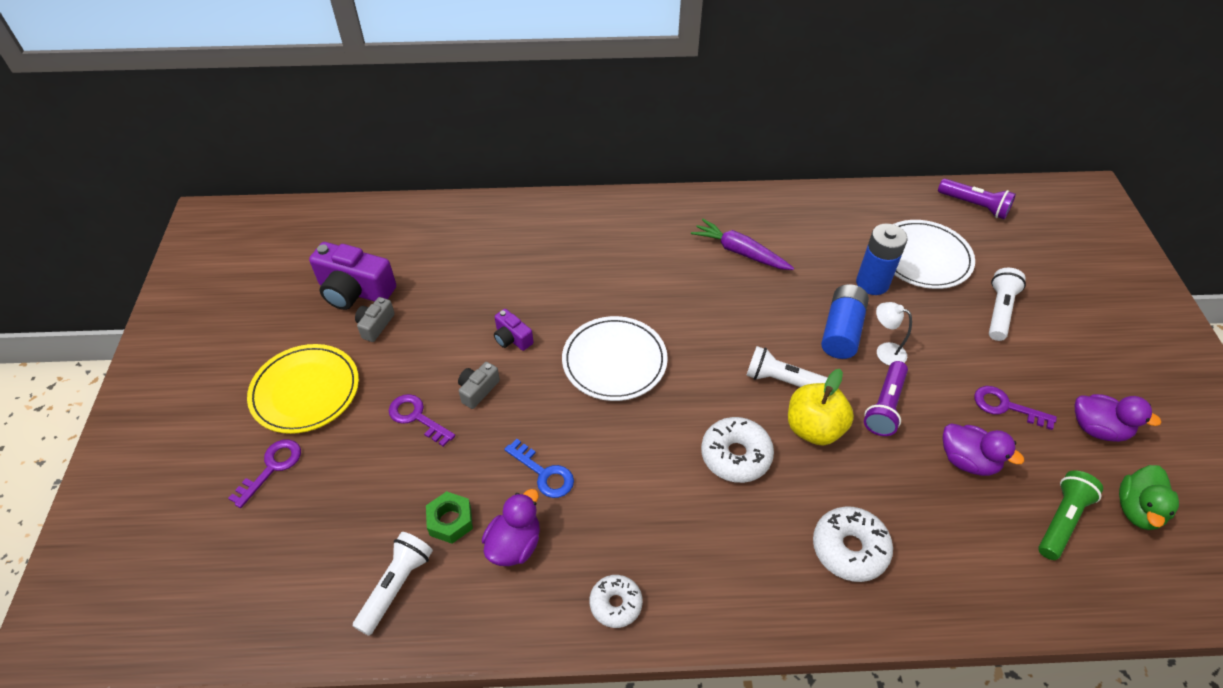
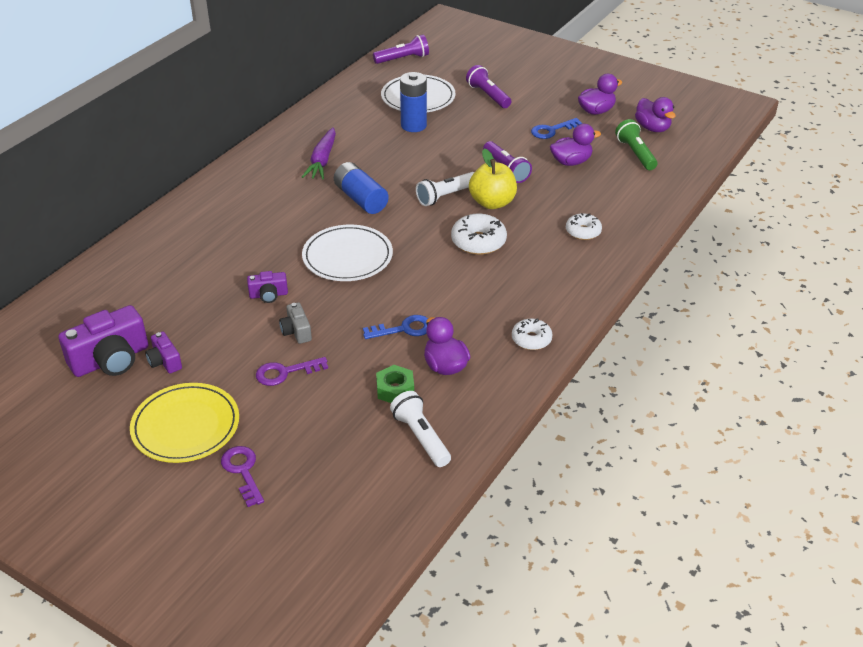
camera: 55 degrees left, 10 degrees down
grey camera [355,297,395,342] -> purple camera [145,332,182,373]
purple carrot [691,219,794,270] -> purple carrot turned 60 degrees counterclockwise [302,127,336,179]
white donut [813,506,893,582] -> white donut [566,213,602,240], size x0.66
blue battery [821,284,869,359] -> blue battery moved to [334,162,389,214]
white lamp [876,302,912,366] -> none
purple key [974,386,1057,430] -> blue key [531,118,582,139]
white flashlight [989,268,1026,341] -> purple flashlight [466,65,511,108]
green duck [1119,465,1179,530] -> purple duck [635,97,676,132]

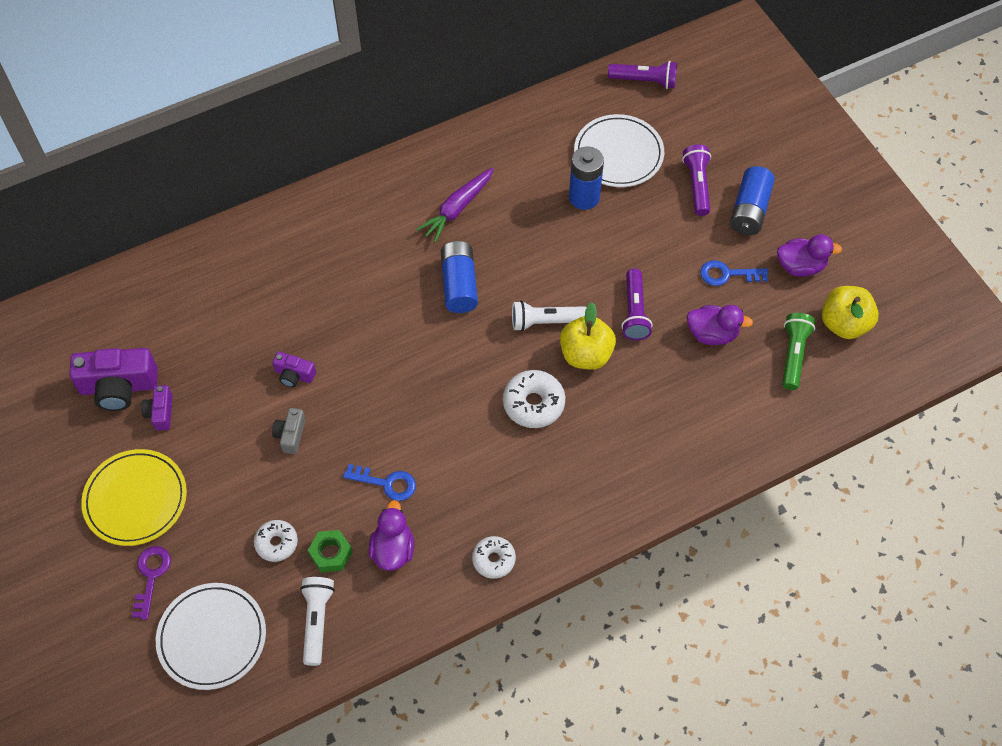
camera: 30 degrees right, 20 degrees up
purple key [256,357,328,386] -> none
white plate [302,225,393,281] -> white plate moved to [156,583,266,690]
white donut [566,213,602,240] -> white donut moved to [254,520,298,562]
purple duck [635,97,676,132] -> yellow apple [822,286,879,339]
none -> blue battery [730,166,775,235]

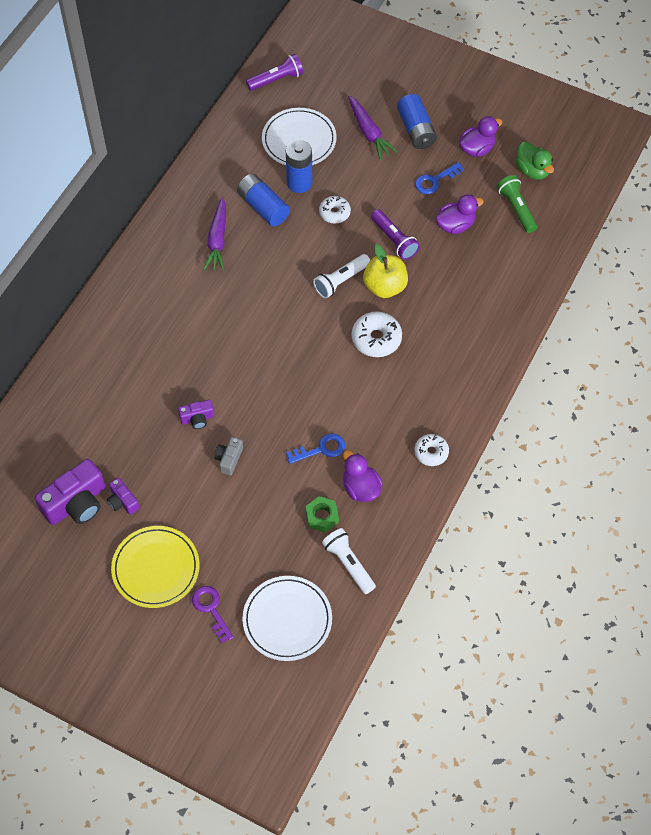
camera: 35 degrees left, 0 degrees up
white donut [254,520,298,562] -> white donut moved to [319,196,351,224]
grey camera [272,408,305,454] -> grey camera turned 45 degrees clockwise [214,437,243,475]
blue battery [441,241,478,313] -> blue battery moved to [237,174,290,226]
purple flashlight [682,144,711,216] -> purple carrot [348,96,398,160]
yellow apple [822,286,879,339] -> green duck [515,142,554,180]

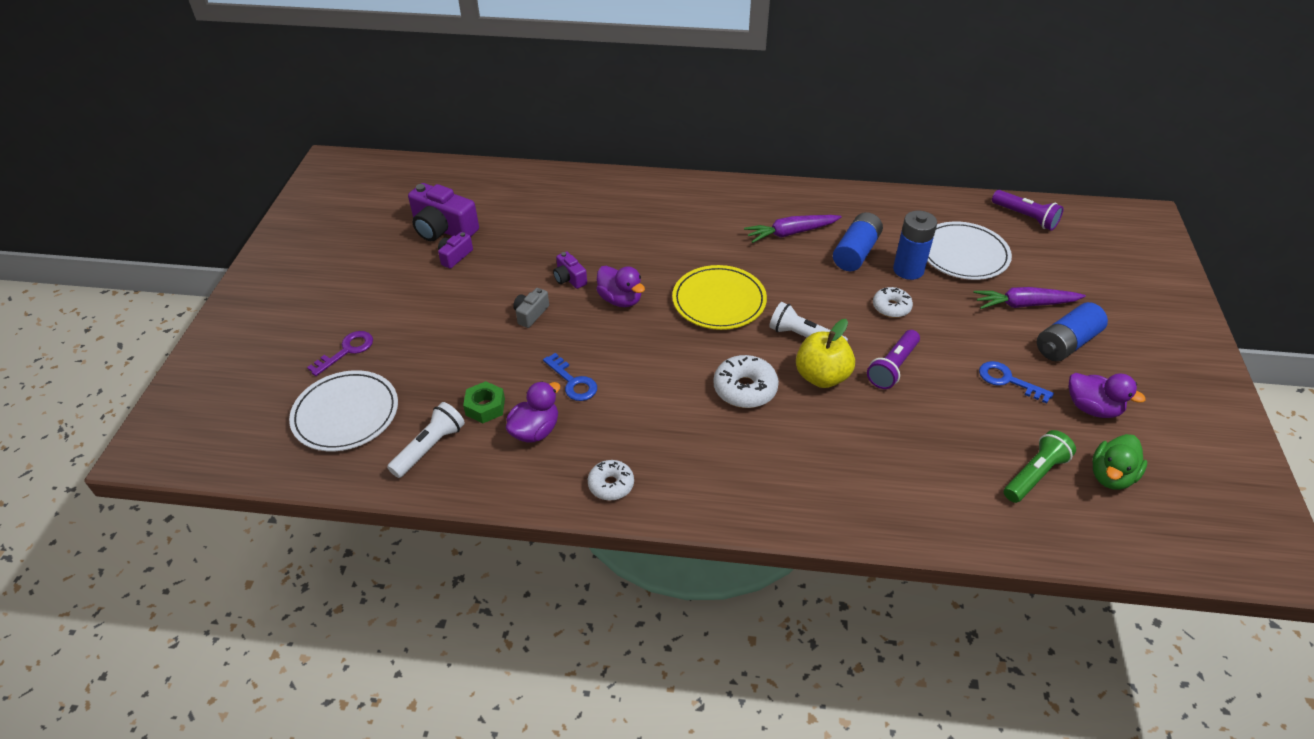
camera: 70 degrees right, 15 degrees down
yellow plate [111,526,200,608] -> yellow plate moved to [672,265,767,330]
grey camera [214,437,243,475] -> grey camera turned 60 degrees counterclockwise [513,288,549,328]
purple carrot [348,96,398,160] -> purple carrot turned 45 degrees clockwise [973,287,1086,309]
purple duck [435,194,484,234] -> purple duck moved to [596,266,645,307]

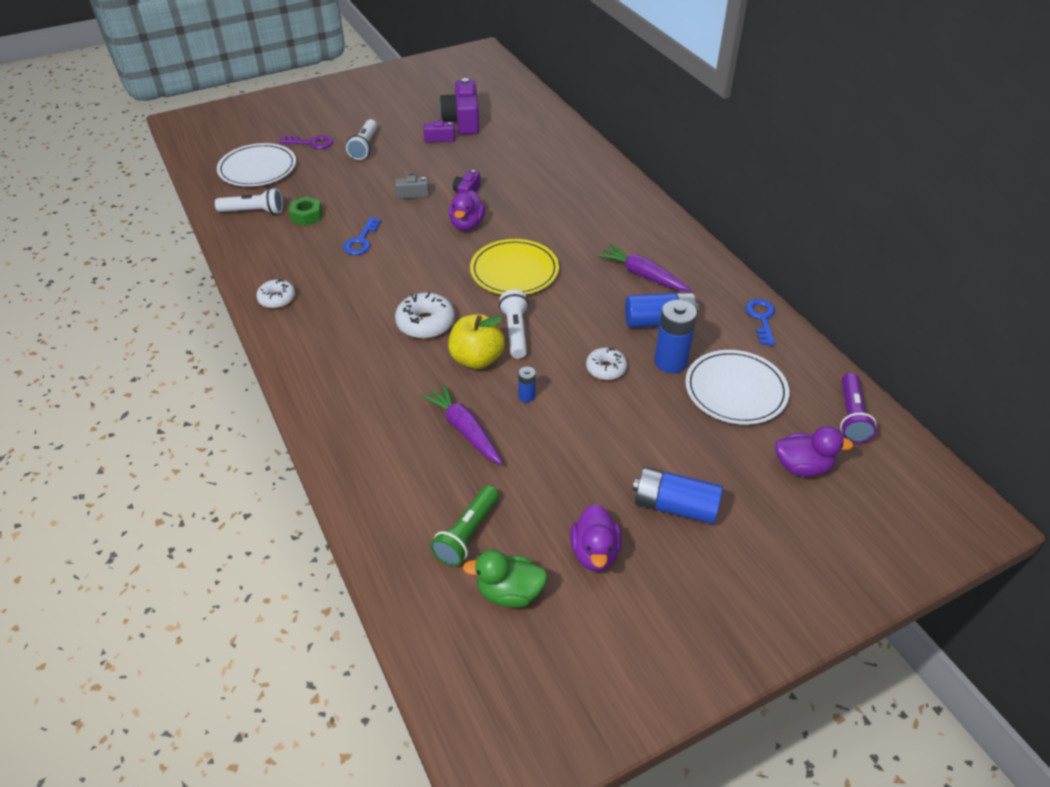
camera: 55 degrees right, 0 degrees up
purple duck [506,381,560,443] -> purple duck moved to [775,426,854,477]
purple flashlight [867,330,920,389] -> blue battery [518,367,536,402]
purple carrot [973,287,1086,309] -> purple carrot moved to [421,383,503,465]
blue key [979,361,1054,404] -> blue key moved to [745,299,775,346]
green flashlight [1004,430,1076,503] -> green flashlight turned 105 degrees clockwise [430,485,499,566]
none -> white flashlight [346,119,377,160]

